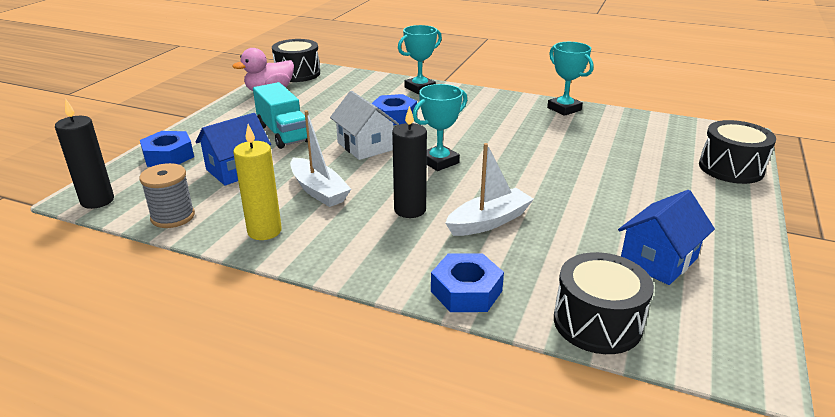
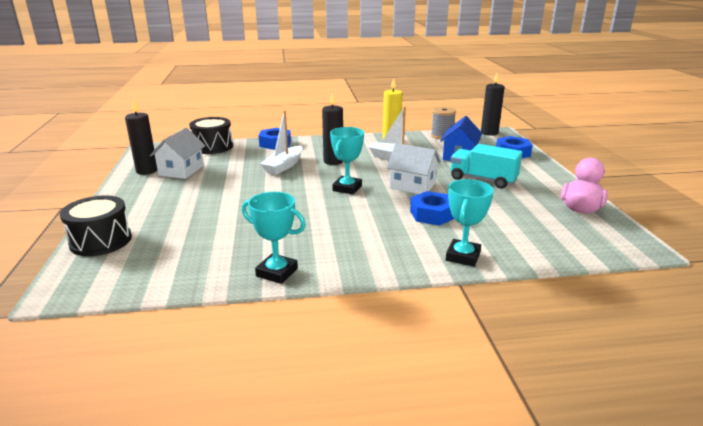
camera: 150 degrees right, 5 degrees down
black drum [272,39,320,82] -> none
blue house [618,190,715,285] -> white house [150,128,205,179]
none -> black candle [125,100,157,175]

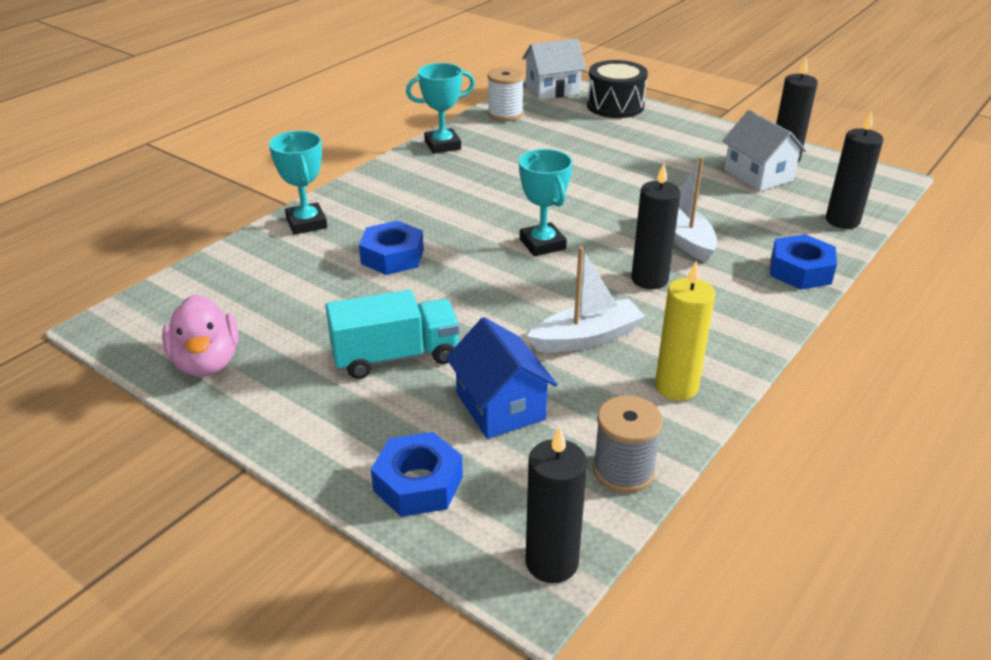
camera: 135 degrees right, 10 degrees up
black drum [189,117,233,154] -> black candle [826,111,884,229]
white house [387,143,441,194] -> white house moved to [522,39,586,100]
none -> white spool [488,67,524,121]

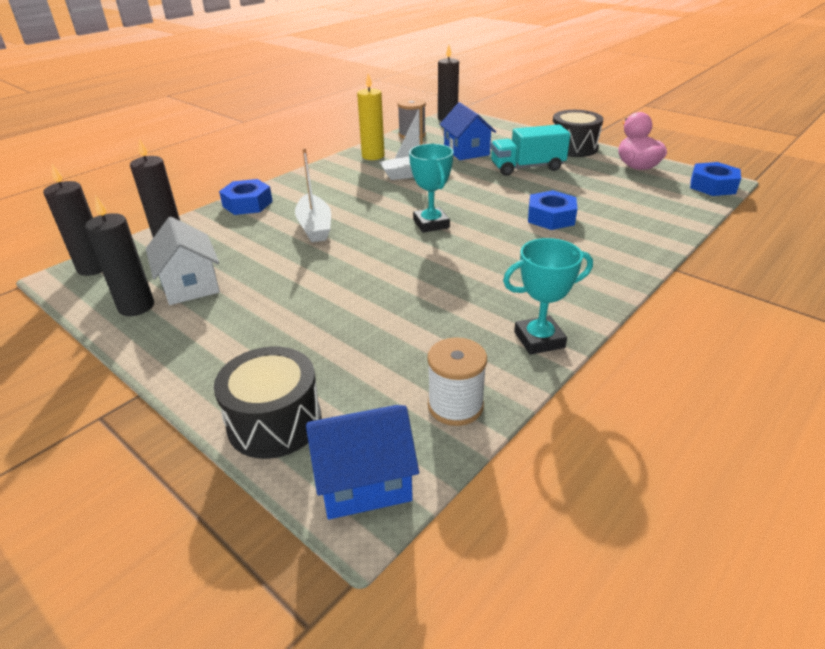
camera: 175 degrees left, 0 degrees up
turquoise trophy [269,131,327,235] -> none
blue nut [371,432,463,517] -> blue nut moved to [690,162,741,196]
white house [522,39,586,100] -> blue house [306,405,419,519]
black candle [631,164,681,289] -> black candle moved to [43,164,102,276]
none -> black drum [553,110,603,157]

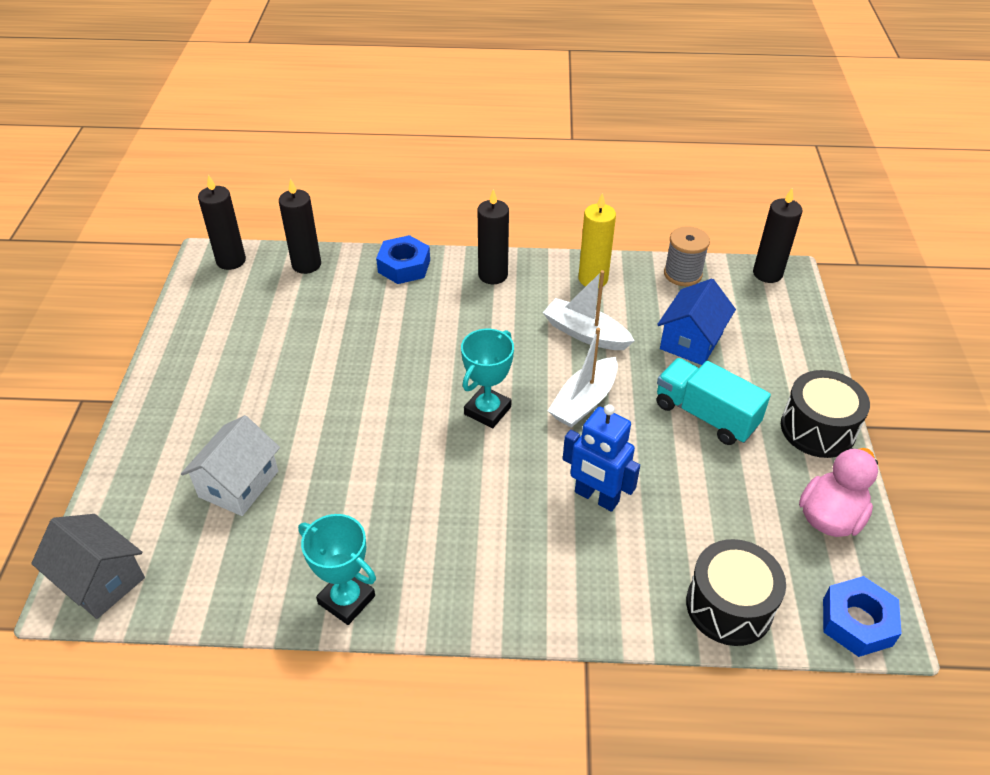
camera: 50 degrees right, 10 degrees up
black candle [85,195,154,316] -> black candle moved to [478,189,509,284]
white house [146,217,220,305] -> white house moved to [181,415,280,516]
black drum [214,347,322,459] -> black drum moved to [686,539,786,646]
white boat [295,148,331,242] -> white boat moved to [548,328,618,428]
blue house [306,405,419,519] -> grey house [31,514,145,619]
white spool [427,337,487,426] -> none
blue nut [528,190,577,230] -> blue robot [563,404,640,512]

